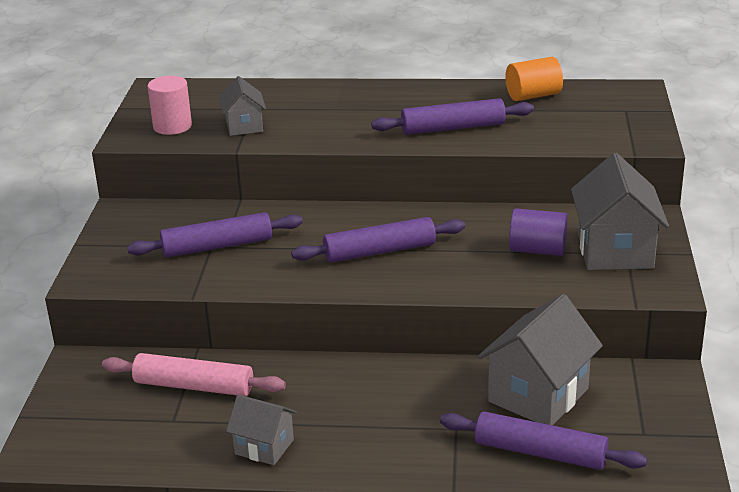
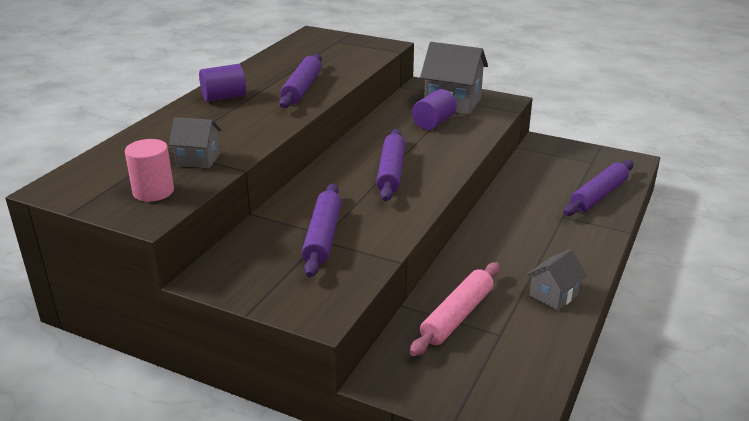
camera: 70 degrees left, 0 degrees up
grey house [478,294,603,425] -> none
orange cylinder [505,57,563,101] -> none
none -> purple cylinder [199,64,246,102]

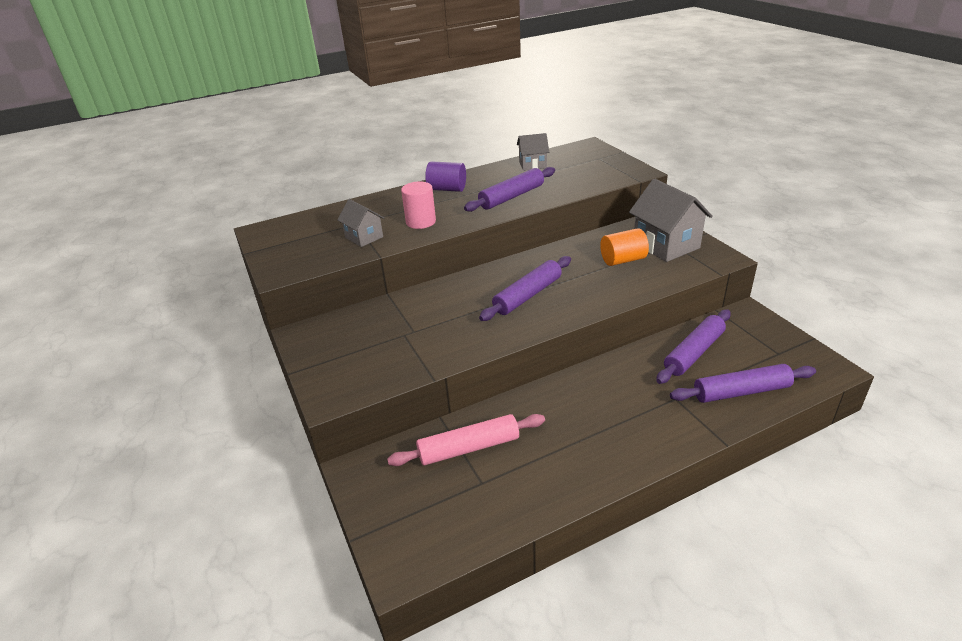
camera: 40 degrees right, 5 degrees up
pink cylinder [125,139,174,202] -> pink cylinder moved to [401,181,436,229]
purple rolling pin [302,183,342,278] -> purple rolling pin moved to [656,309,731,384]
purple cylinder [412,89,457,130] -> orange cylinder [600,228,649,266]
grey house [527,249,587,311] -> grey house moved to [517,133,549,171]

